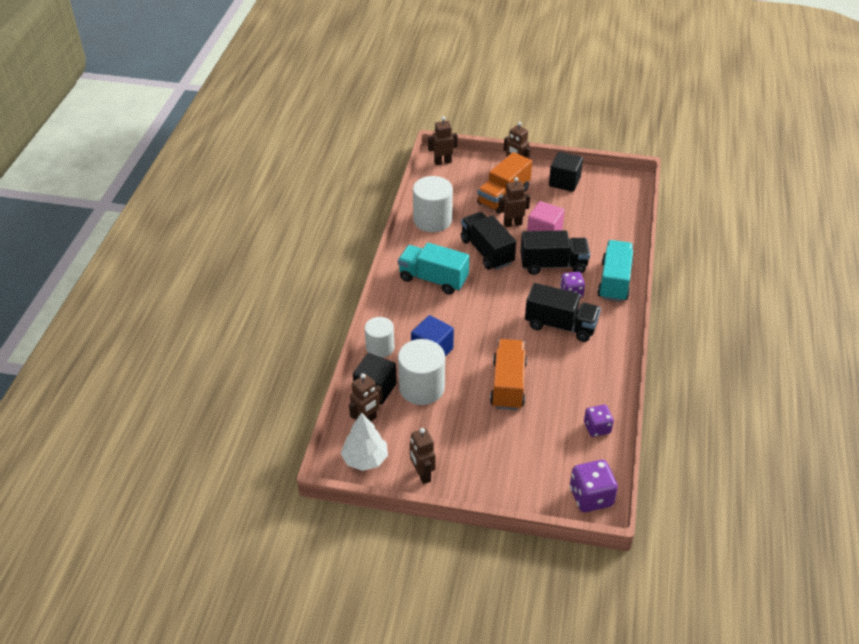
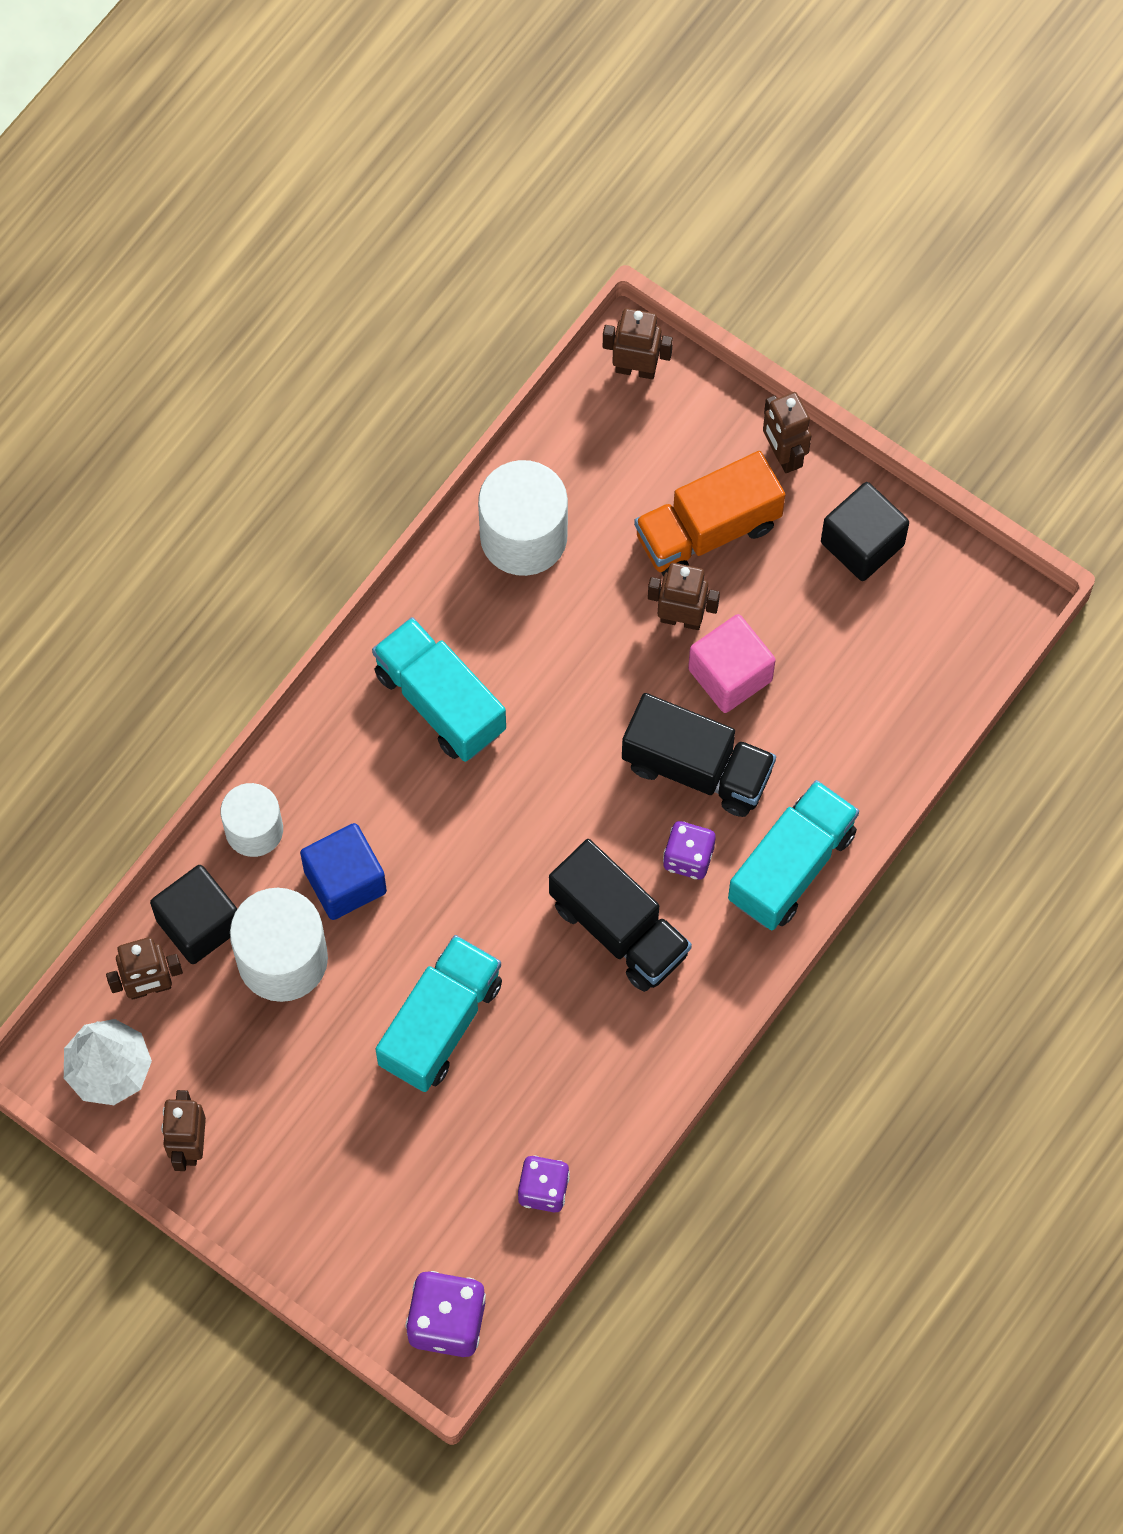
camera: 25 degrees right, 25 degrees up
black truck [461,212,516,270] -> none
orange truck [490,339,527,410] -> turquoise truck [375,935,502,1092]

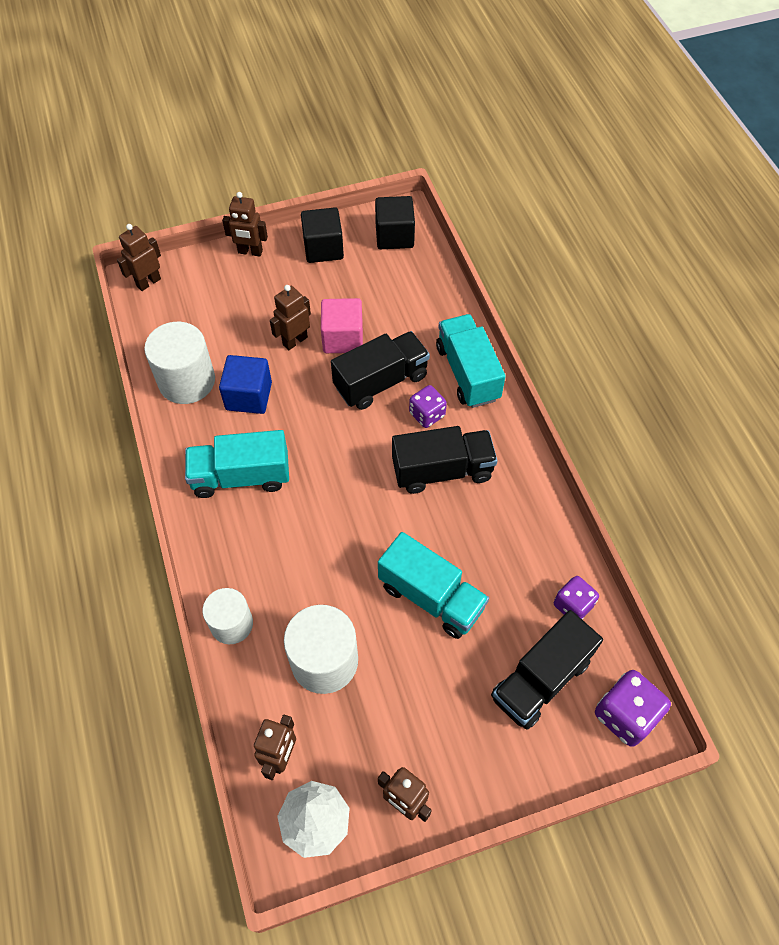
camera: 55 degrees left, 10 degrees down
black cube [150,865,237,964] -> black cube moved to [375,196,415,249]
blue cube [300,823,387,920] -> blue cube moved to [219,355,272,414]
turquoise truck [375,935,502,1092] -> turquoise truck turned 150 degrees clockwise [378,532,489,639]
orange truck [634,451,785,577] -> none
none -> black truck [491,610,603,730]

